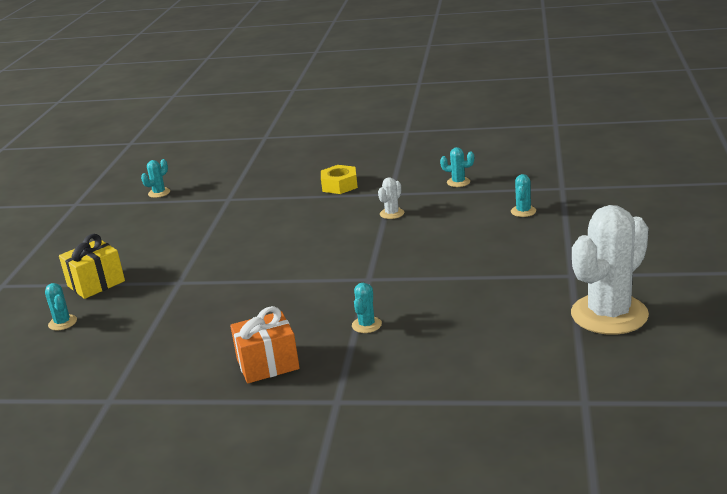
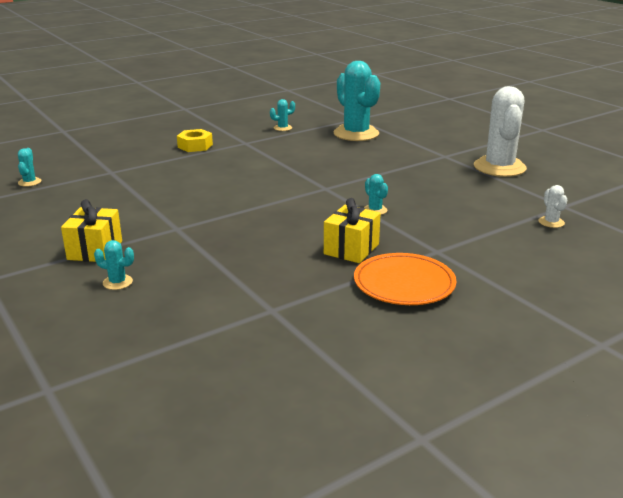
camera: 45 degrees left, 0 degrees up
orange gift [230,306,300,383] -> yellow gift [324,198,381,263]
white cactus [378,177,404,219] -> white cactus moved to [539,185,567,228]
turquoise cactus [511,174,536,217] -> turquoise cactus [334,61,380,141], size x2.42
none -> orange plate [354,253,456,305]

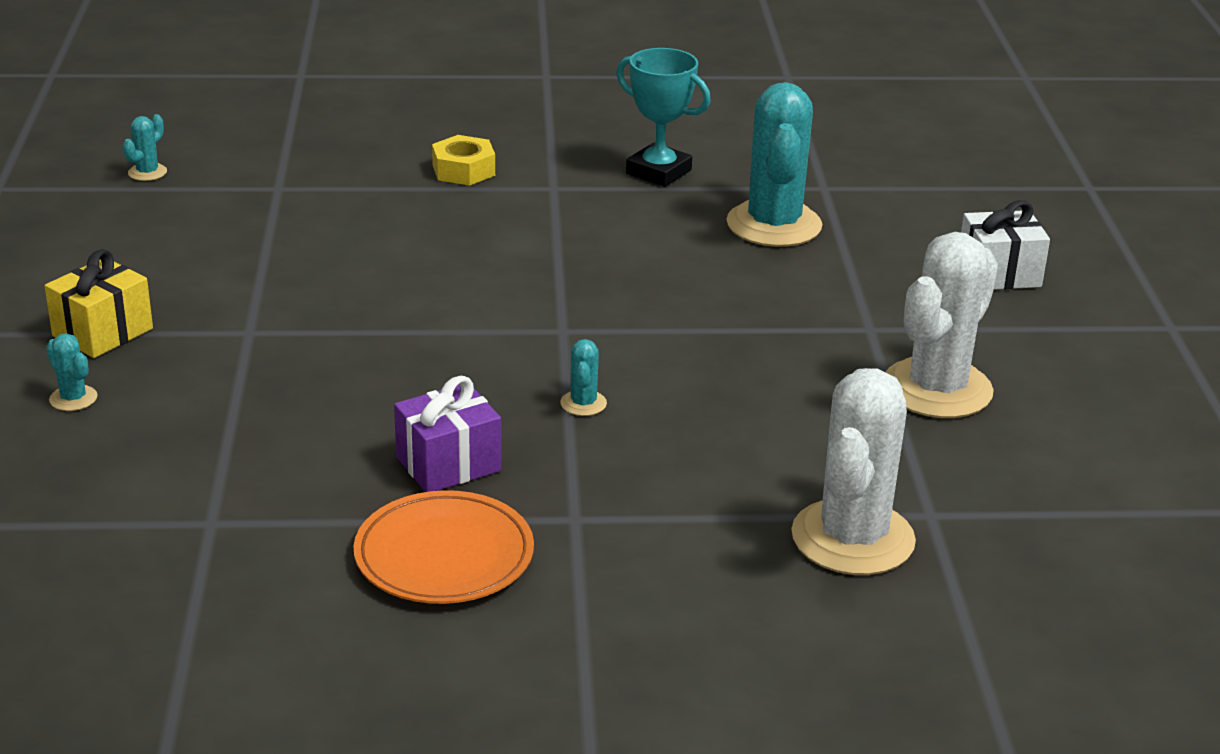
camera: 30 degrees right, 5 degrees up
turquoise cactus [270,99,295,131] -> turquoise trophy [616,48,711,187]
yellow gift [324,198,381,263] -> purple gift [394,376,501,492]
white cactus [539,185,567,228] -> white cactus [791,368,916,575], size x2.42
none -> white gift [961,200,1050,290]

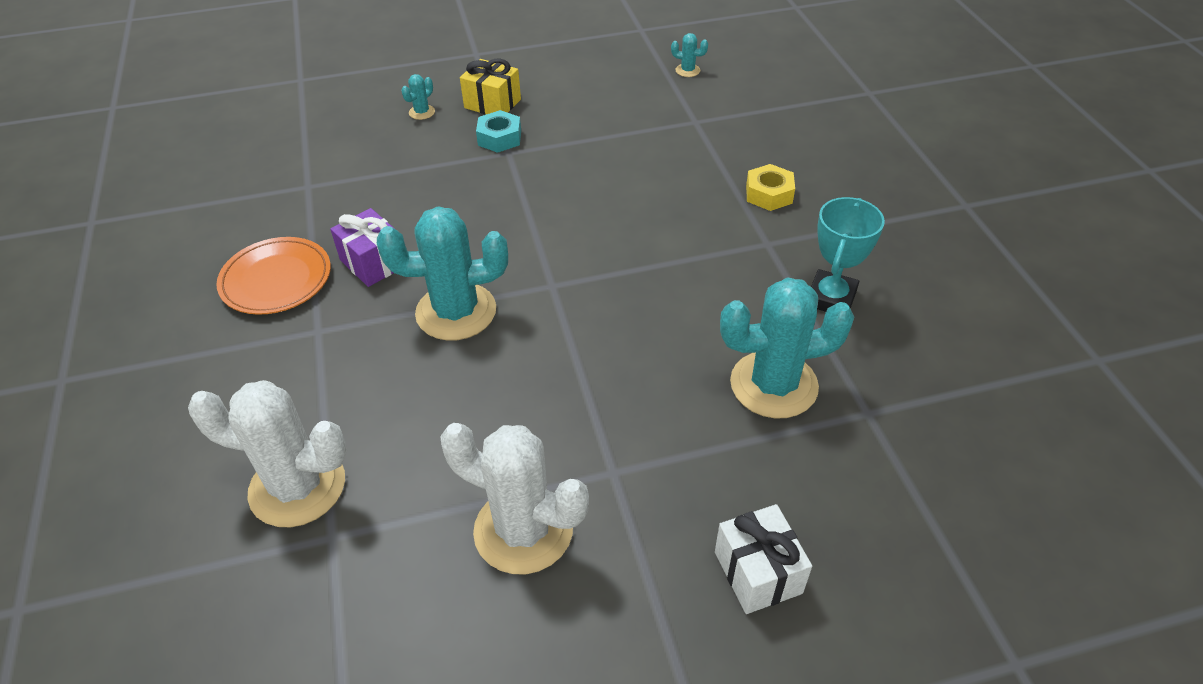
camera: 80 degrees right, 15 degrees up
turquoise cactus [561,339,607,416] -> turquoise cactus [377,206,508,341], size x2.42
none -> turquoise nut [476,110,521,153]

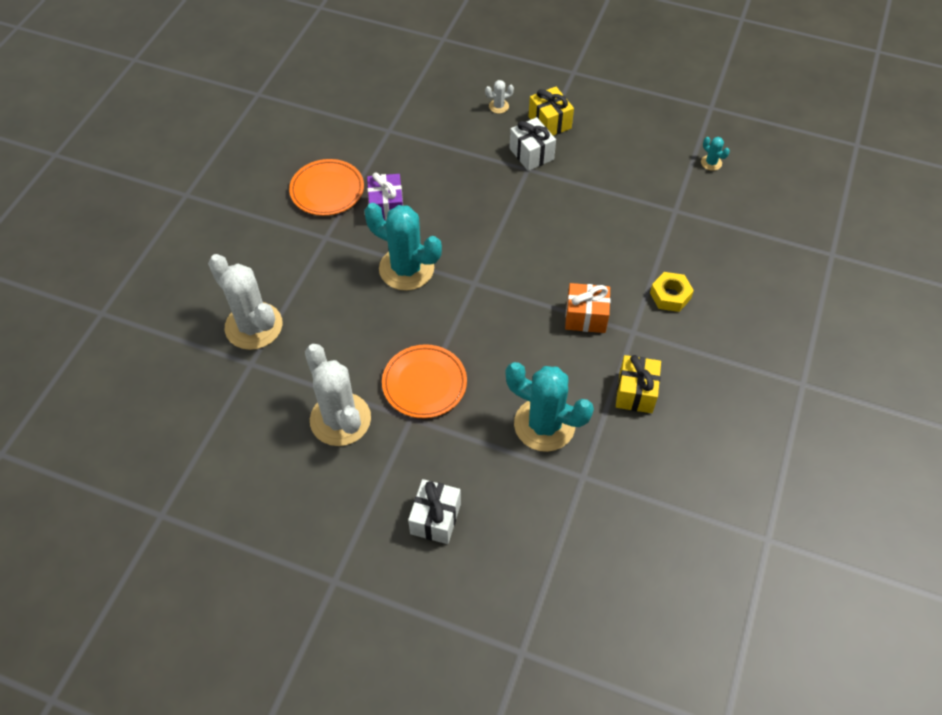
camera: 35 degrees right, 10 degrees up
turquoise cactus [401,74,435,120] -> white cactus [485,80,514,114]
turquoise nut [476,110,521,153] -> white gift [510,117,556,171]
turquoise trophy [811,197,885,312] -> yellow gift [616,355,661,413]
none -> orange plate [382,344,467,418]
none -> orange gift [565,283,611,333]

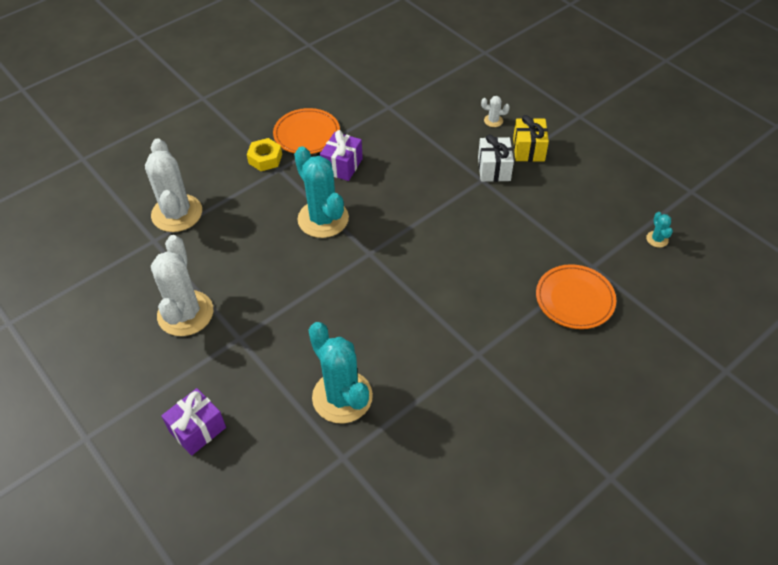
camera: 30 degrees right, 5 degrees down
orange plate [382,344,467,418] -> orange plate moved to [536,264,616,329]
white gift [408,479,461,544] -> purple gift [161,388,226,456]
orange gift [565,283,611,333] -> none
yellow gift [616,355,661,413] -> none
yellow nut [650,272,694,312] -> yellow nut moved to [247,138,282,171]

